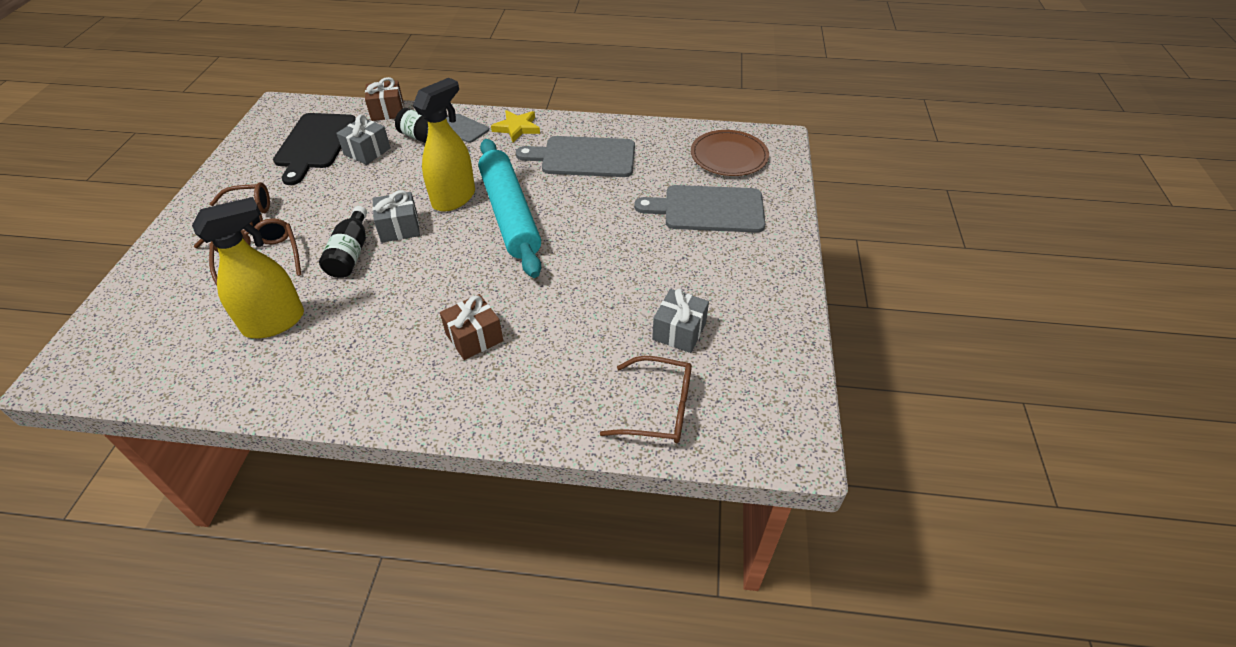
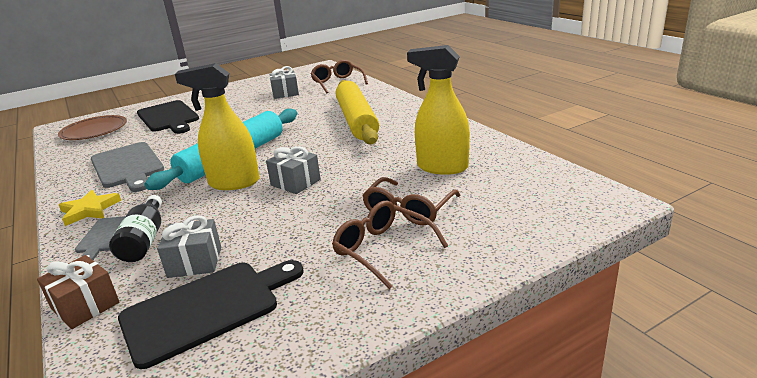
camera: 125 degrees left, 20 degrees down
black bottle [319,206,367,278] -> none
brown gift [440,294,503,360] -> yellow rolling pin [336,80,379,145]
grey cutting board [634,185,765,233] -> black cutting board [137,100,199,134]

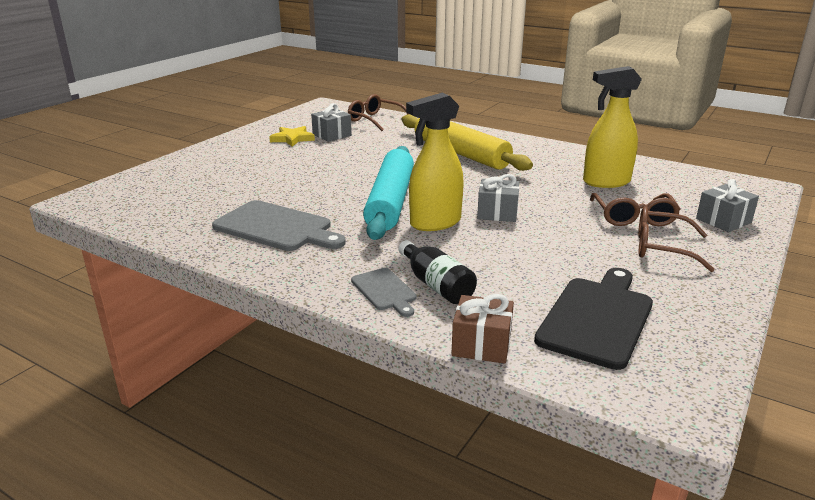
camera: 30 degrees left, 0 degrees up
brown plate [58,115,127,140] -> none
yellow star [59,190,121,226] -> yellow star moved to [269,126,315,147]
black cutting board [137,100,199,134] -> none
grey gift [157,215,221,278] -> grey gift moved to [696,179,759,232]

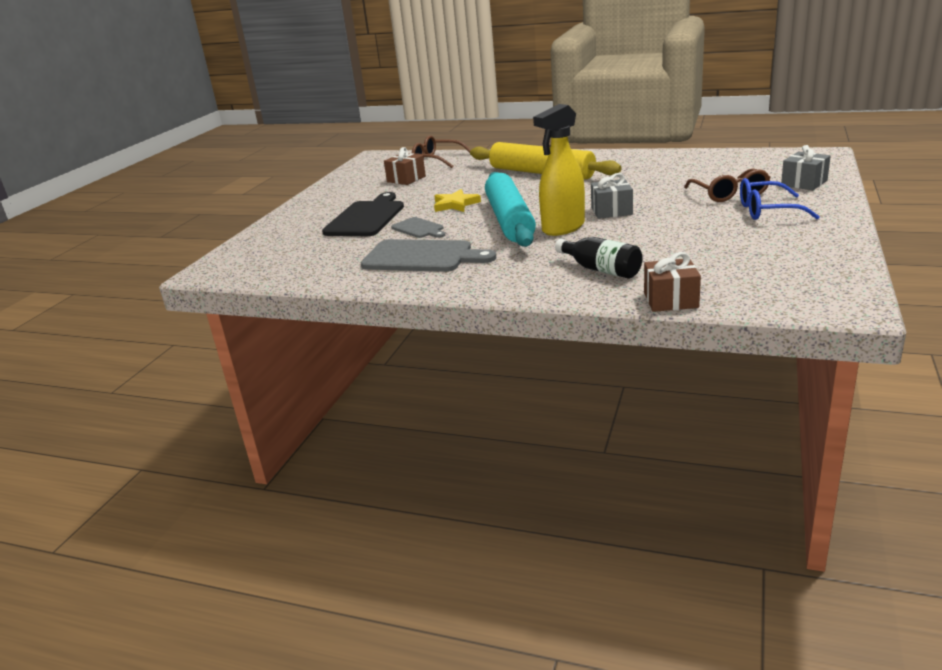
camera: 10 degrees left, 0 degrees up
yellow star [269,126,315,147] -> yellow star moved to [434,189,481,212]
grey gift [311,103,352,142] -> brown gift [384,147,426,185]
grey cutting board [351,268,417,317] -> grey cutting board moved to [391,217,445,238]
black cutting board [534,268,653,370] -> black cutting board moved to [322,192,404,236]
yellow spray bottle [583,66,642,188] -> none
brown glasses [638,206,715,272] -> blue glasses [740,178,820,220]

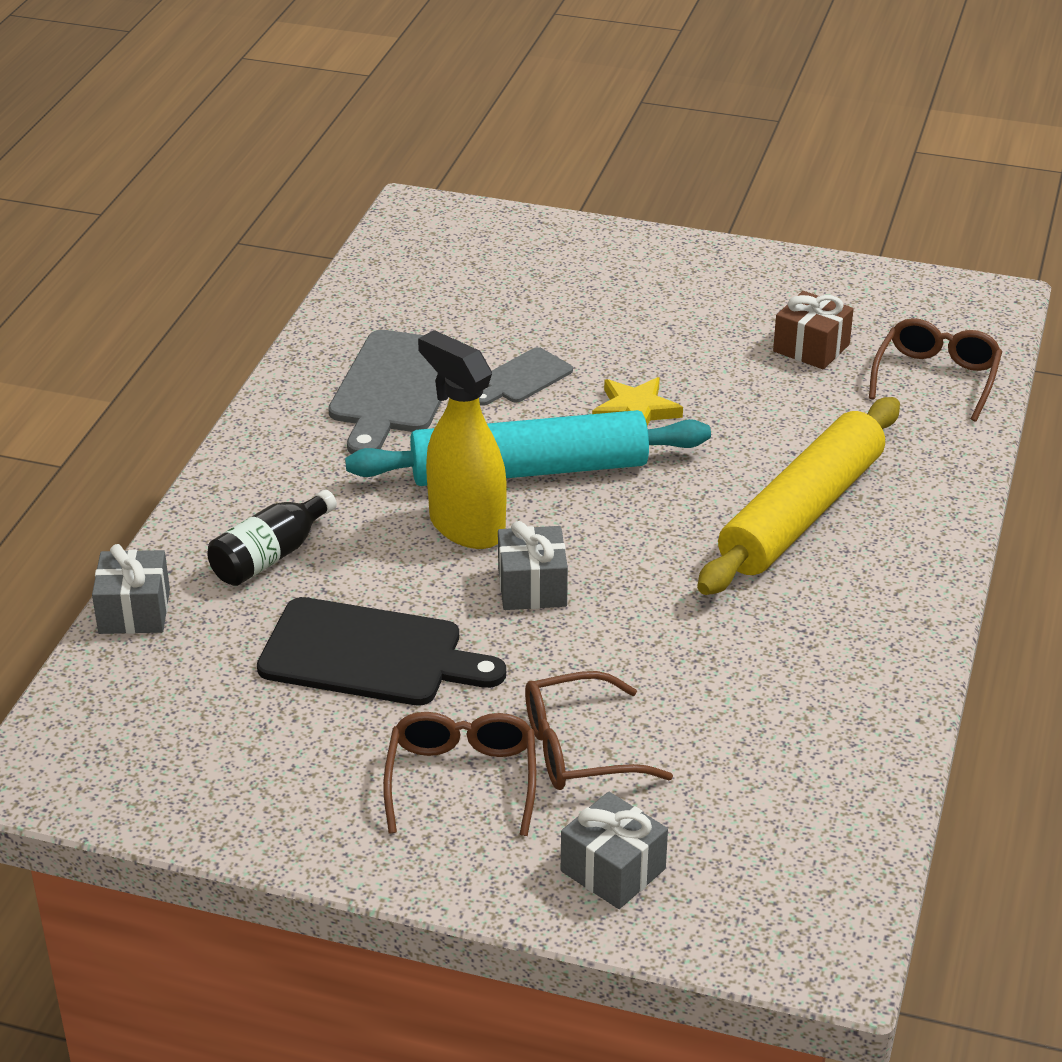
camera: 85 degrees right, 10 degrees up
black cutting board [322,192,404,236] -> black cutting board moved to [257,597,506,706]
brown gift [644,252,701,312] -> grey gift [92,544,170,634]
blue glasses [740,178,820,220] -> brown glasses [383,712,536,836]

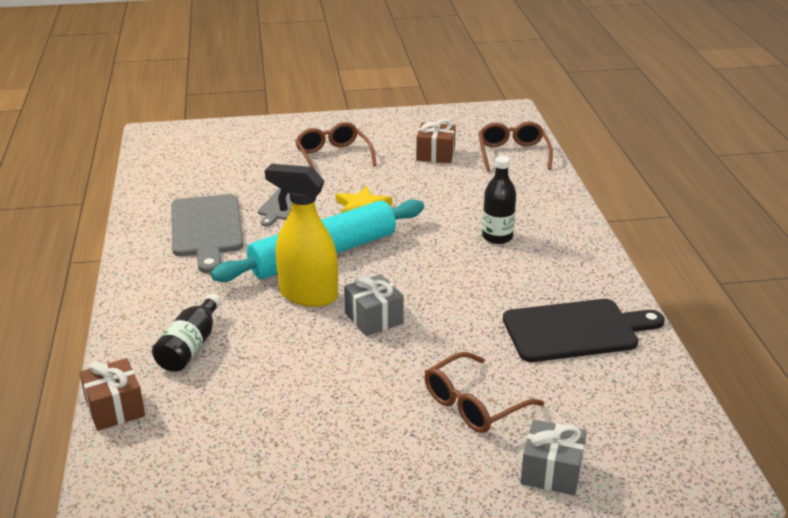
camera: 25 degrees left, 5 degrees down
grey gift [92,544,170,634] -> brown gift [80,358,145,431]
black cutting board [257,597,506,706] -> black cutting board moved to [503,299,665,362]
brown glasses [383,712,536,836] -> brown glasses moved to [295,122,377,171]
yellow rolling pin [697,397,900,595] -> black bottle [482,156,516,244]

